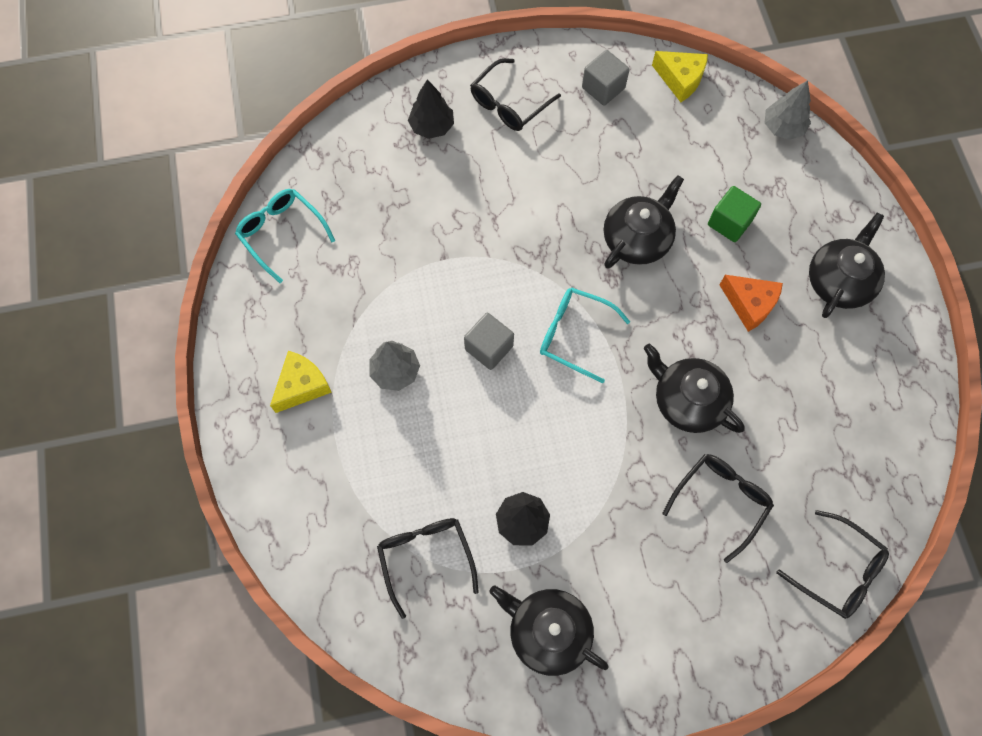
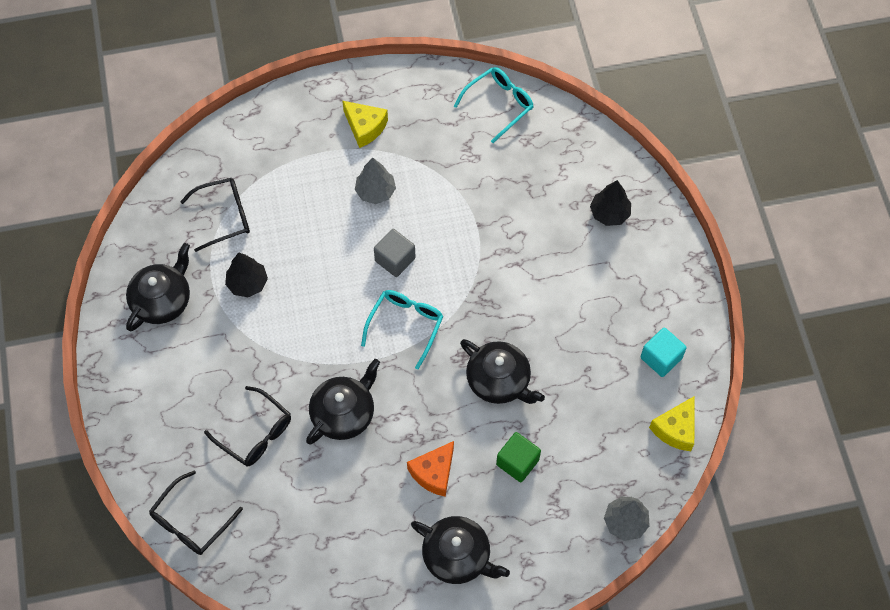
camera: 90 degrees right, 5 degrees down
black glasses [470,58,561,131] -> none
grey cube [582,50,630,106] -> turquoise cube [640,327,687,377]

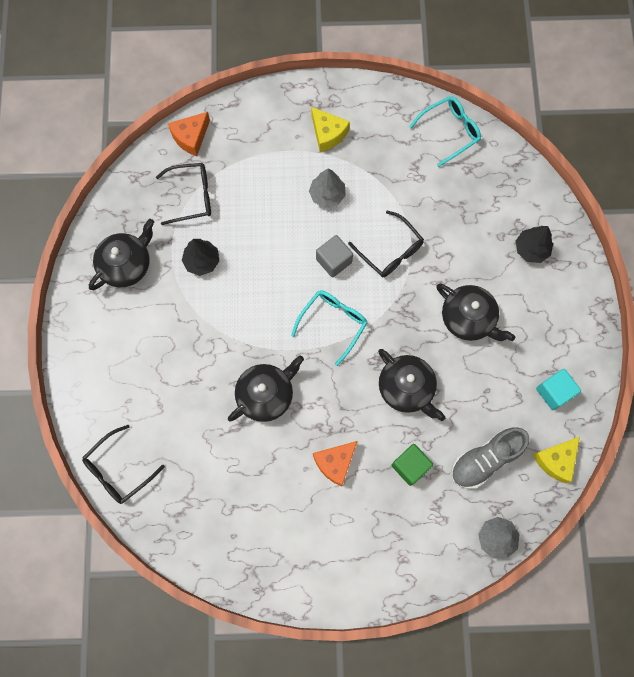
camera: 10 degrees right, 10 degrees up
black glasses [204,386,291,467] -> black glasses moved to [348,210,424,277]
black teapot [411,516,510,584] -> black teapot moved to [436,284,515,341]
none -> orange cheese [168,112,210,156]
none -> grey shoe [451,428,529,489]

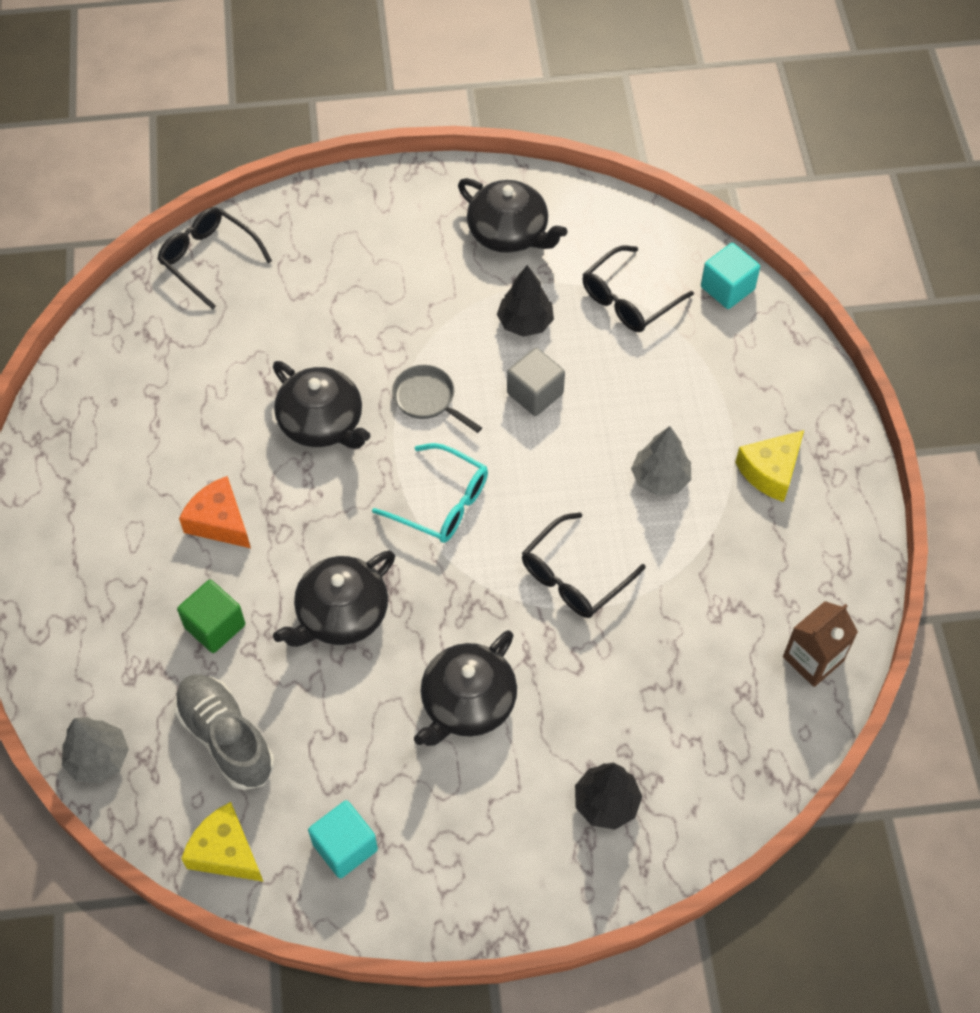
camera: 85 degrees right, 15 degrees down
black glasses [156,163,211,225] -> black glasses turned 60 degrees clockwise [582,245,694,332]
orange cheese [168,112,210,156] -> turquoise cube [701,243,760,309]
grey cube [316,235,353,278] -> grey cube moved to [507,348,565,416]
turquoise glasses [409,96,481,167] -> brown carton [783,601,858,687]
none -> grey pan [392,365,482,433]

